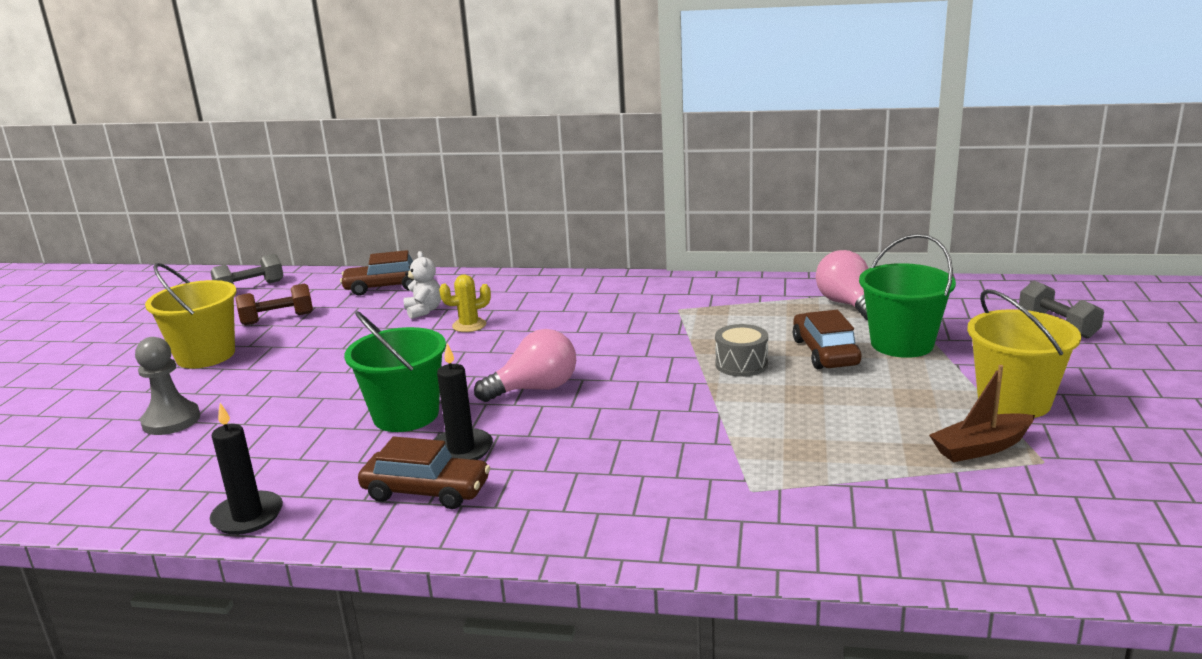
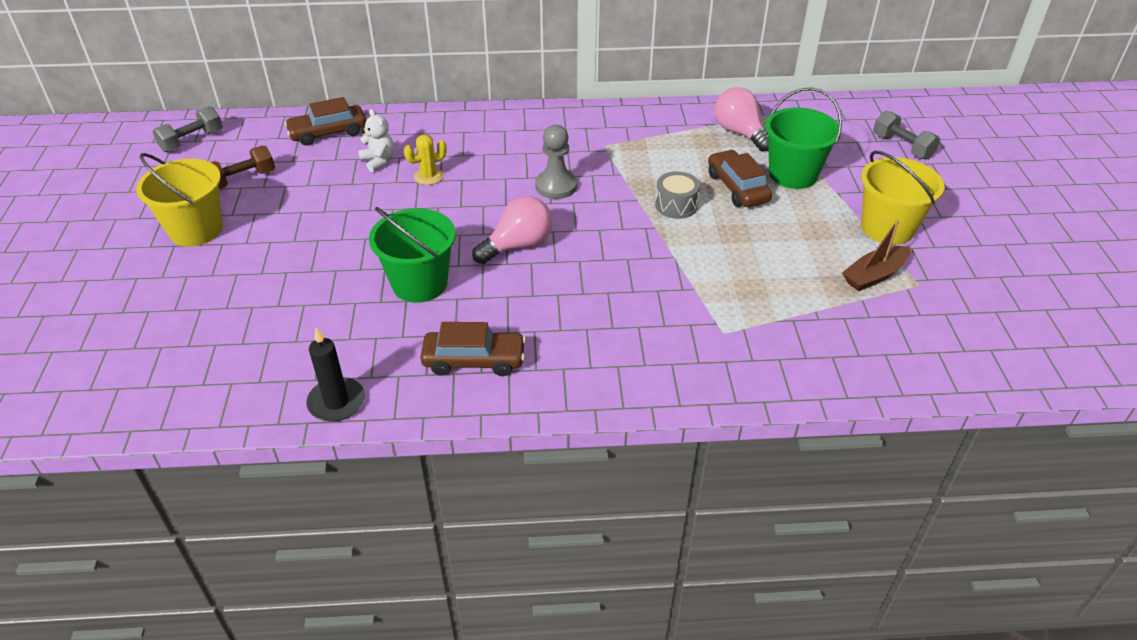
camera: 15 degrees left, 20 degrees up
grey pawn [135,337,200,435] -> grey pawn moved to [535,125,577,199]
black candle [433,343,493,460] -> none

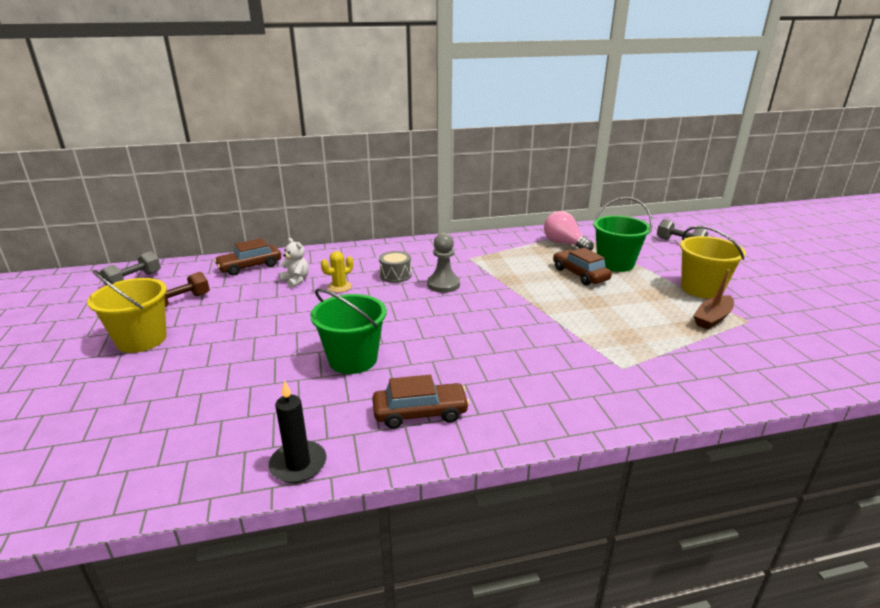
camera: 10 degrees left, 15 degrees down
pink light bulb [472,196,552,264] -> none
grey drum [655,171,700,219] -> grey drum moved to [379,251,412,283]

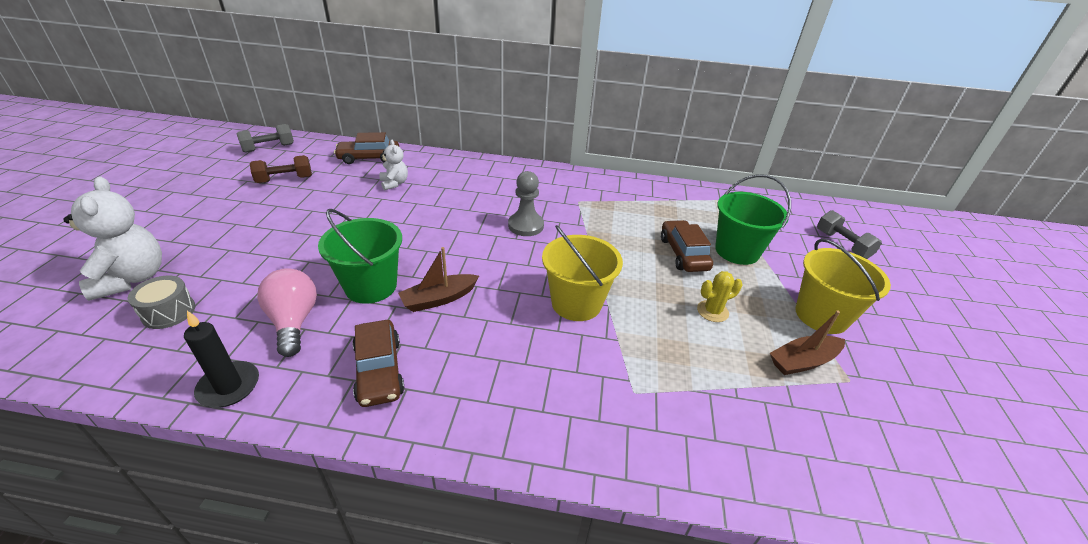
camera: 20 degrees right, 10 degrees up
yellow bucket [87,270,167,353] -> yellow bucket moved to [542,225,623,321]
yellow cactus [321,251,353,292] -> yellow cactus moved to [697,271,742,322]
brown car [373,375,470,429] -> brown car turned 60 degrees clockwise [352,320,404,407]
grey drum [379,251,412,283] -> grey drum moved to [128,276,195,329]
pink light bulb [544,211,594,251] -> pink light bulb moved to [257,268,317,357]
none -> white teddy bear [63,176,162,301]
none -> brown boat [398,247,479,312]

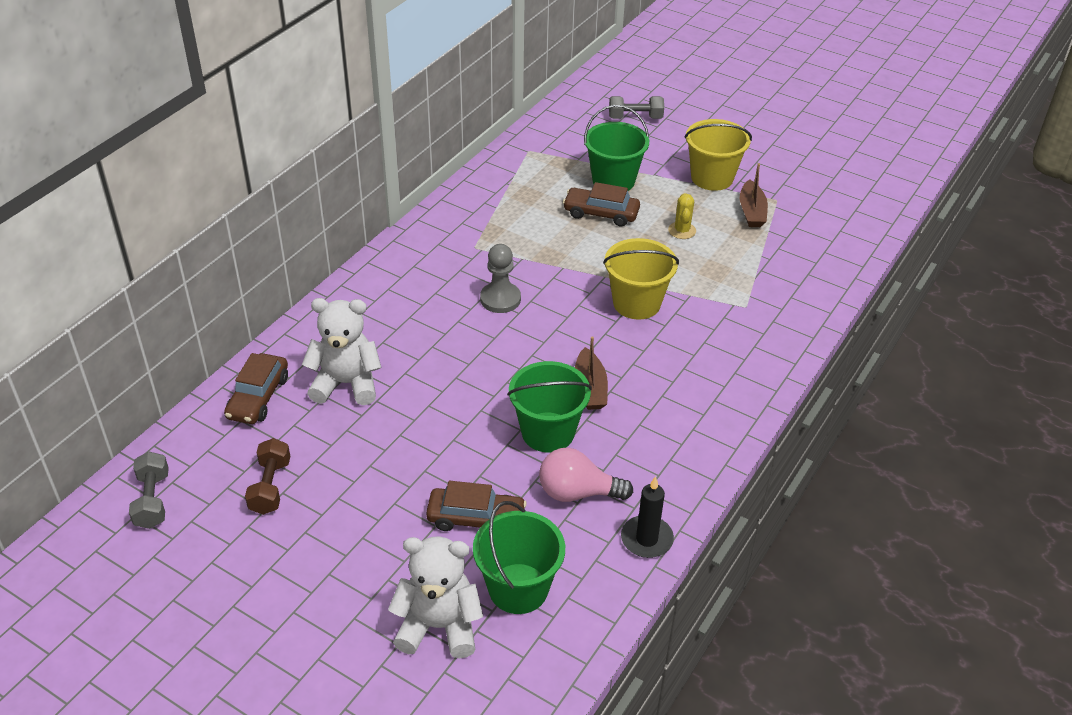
camera: 65 degrees left, 5 degrees up
grey drum [128,276,195,329] -> green bucket [473,501,565,614]
brown car [352,320,404,407] -> brown car moved to [426,481,527,531]
white teddy bear [379,140,408,191] -> white teddy bear [302,298,382,405], size x1.79

